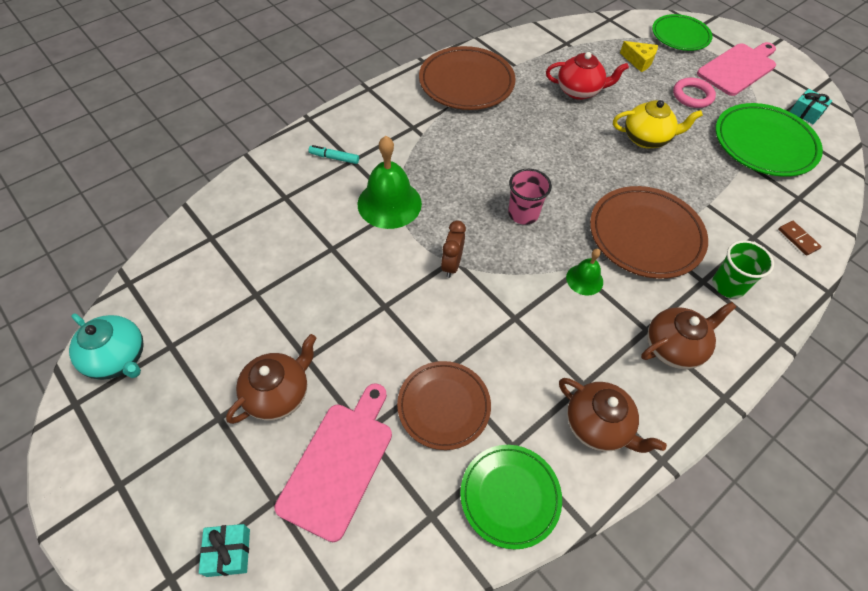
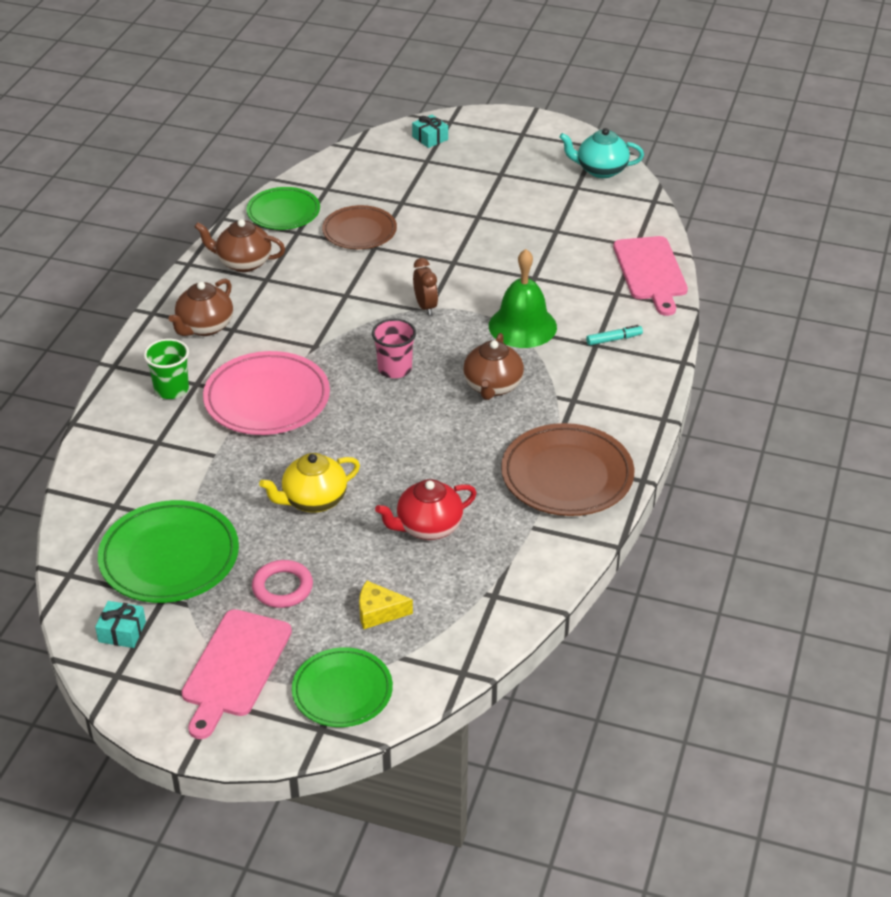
camera: 150 degrees right, 15 degrees down
brown teapot [226,334,316,424] -> brown teapot moved to [463,333,524,400]
pink cutting board [275,383,392,542] -> pink cutting board moved to [613,236,688,316]
green bell [566,249,603,295] -> none
brown plate [590,186,708,279] -> pink plate [203,351,330,435]
brown domino [778,221,822,256] -> none

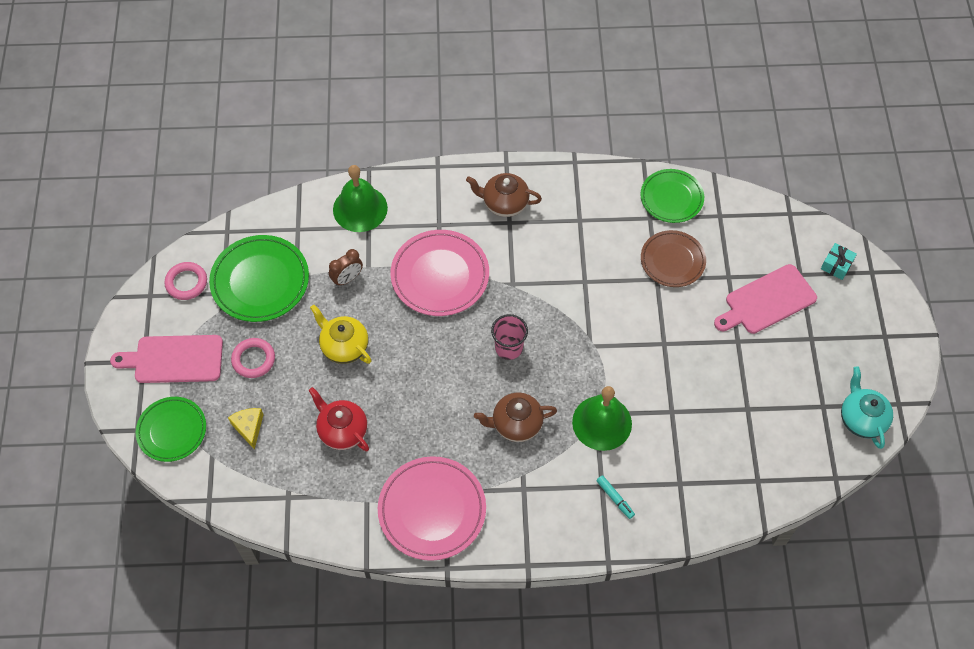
camera: 70 degrees right, 20 degrees up
turquoise gift [95,601,146,648] -> pink ring [164,262,207,300]
green cup [144,339,189,399] -> none
brown teapot [195,219,285,272] -> none
brown clock [413,258,438,315] -> brown clock moved to [329,249,363,286]
brown plate [501,423,634,516] -> pink plate [378,456,486,561]
pink cutting board [613,236,688,316] -> pink cutting board moved to [714,264,817,334]
none -> green bell [333,165,388,232]

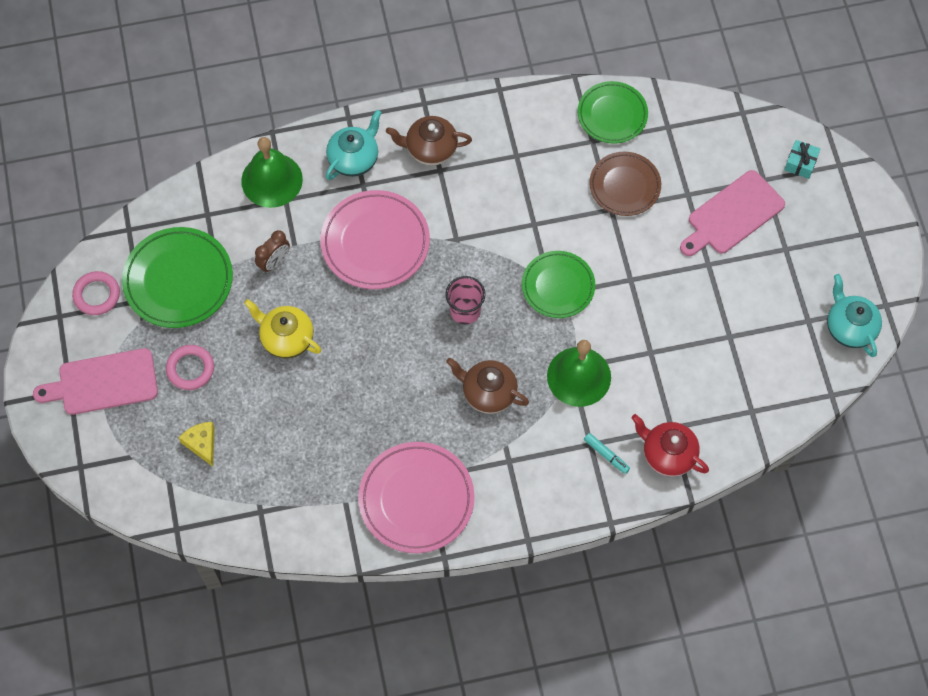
camera: 10 degrees left, 5 degrees up
green plate [136,397,206,462] -> green plate moved to [522,251,595,318]
red teapot [309,387,369,451] -> red teapot moved to [632,414,709,477]
brown teapot [474,392,557,442] -> brown teapot turned 45 degrees clockwise [446,358,529,414]
none -> turquoise teapot [326,110,382,180]

